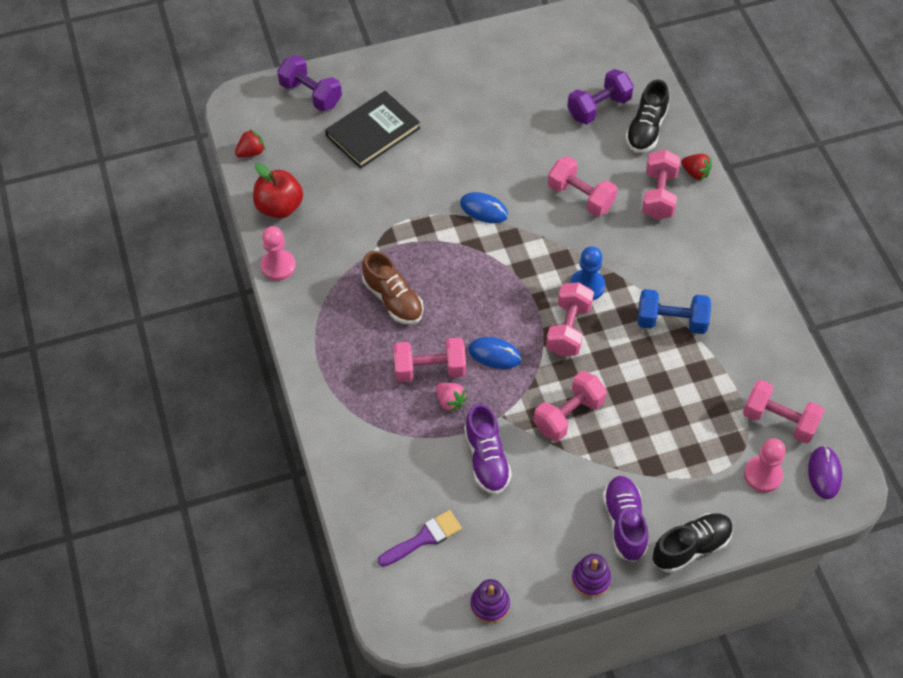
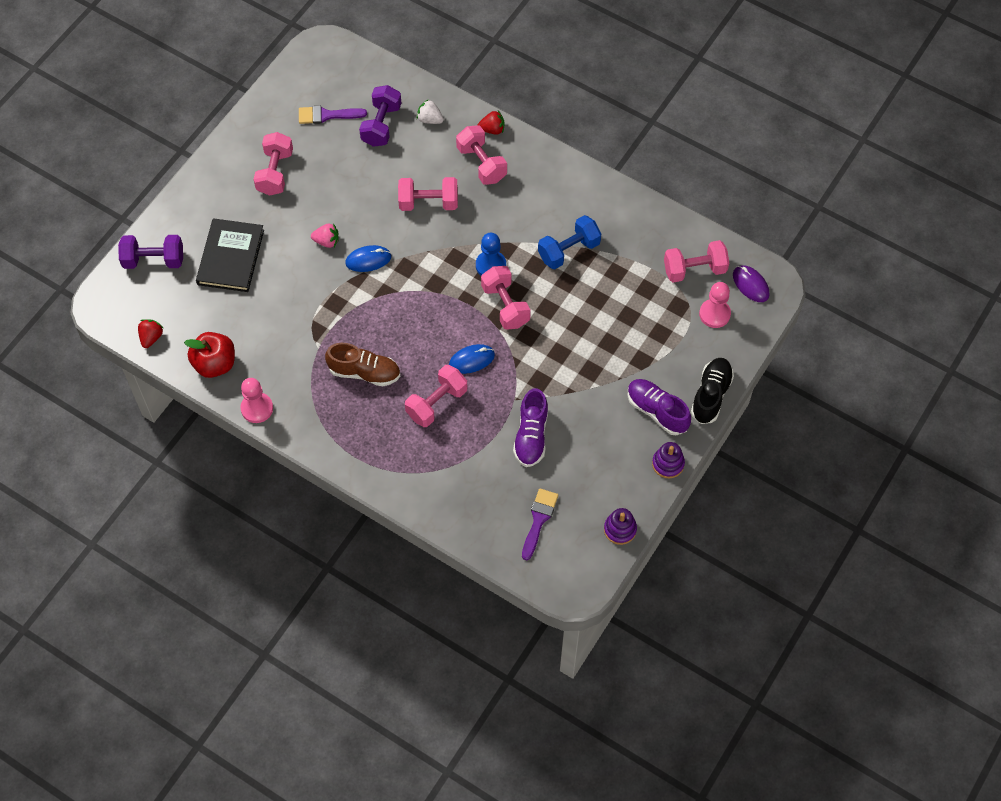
camera: 40 degrees left, 5 degrees up
pink strawberry [436,383,467,412] -> pink strawberry moved to [311,223,339,248]
purple shoe [464,403,512,494] -> purple shoe turned 60 degrees clockwise [513,388,548,467]
pink dumbbell [534,371,607,442] -> pink dumbbell moved to [253,132,293,196]
black shoe [625,80,669,153] -> white strawberry [417,99,444,124]
none -> purple brush [299,106,367,124]

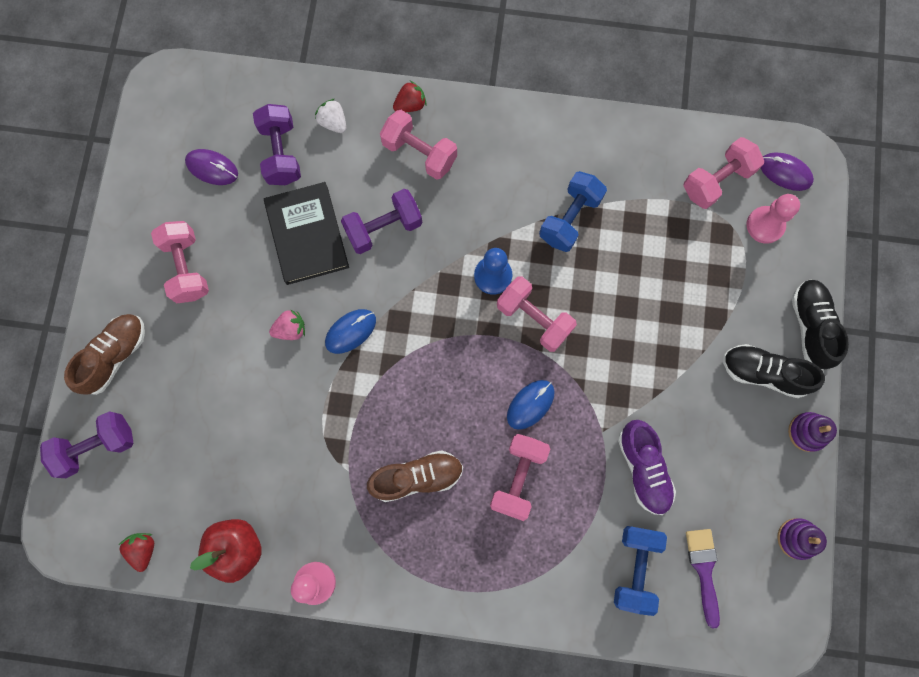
camera: 25 degrees left, 15 degrees up
black book [196,218,264,292] -> black book moved to [264,182,349,285]
purple brush [299,106,367,124] -> purple mouse [185,149,238,185]
pink dumbbell [398,177,458,211] -> purple dumbbell [341,189,422,254]
white strawberry [417,99,444,124] -> white strawberry turned 45 degrees clockwise [315,99,346,133]
purple shoe [628,379,691,435] -> black shoe [723,344,825,398]
none -> brown shoe [64,314,145,395]
none -> blue dumbbell [614,526,667,616]

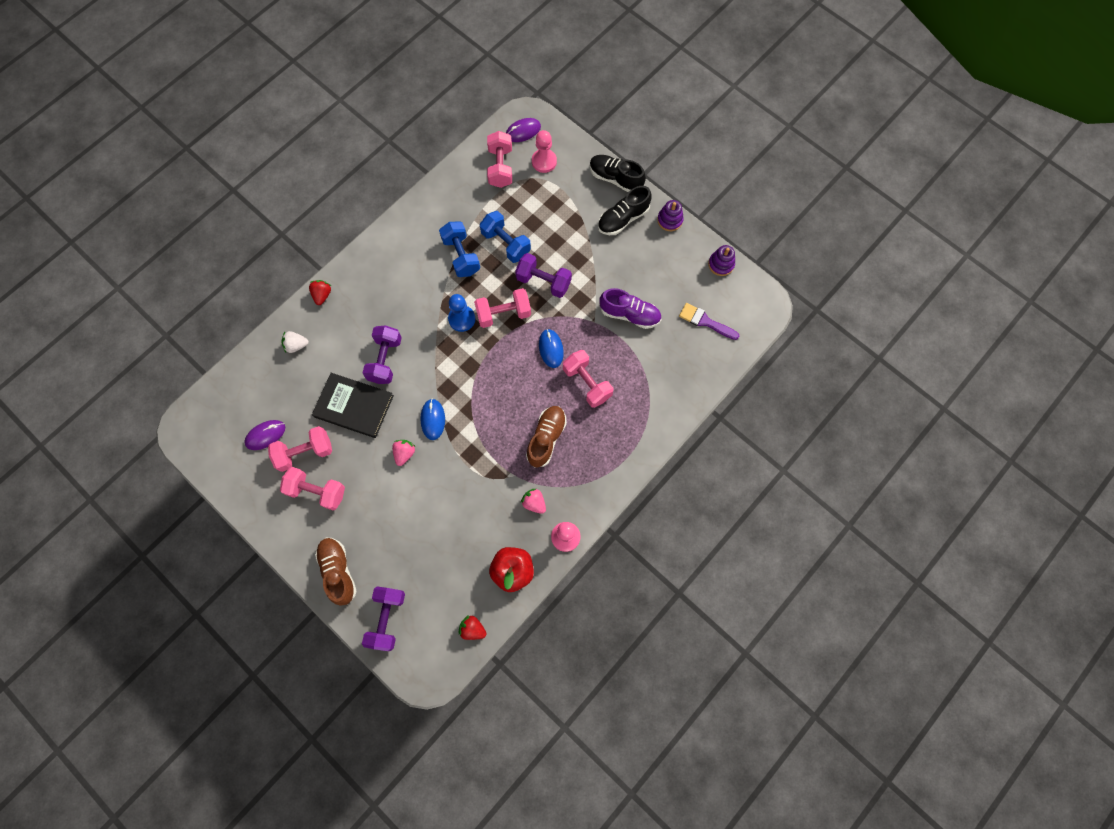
camera: 55 degrees left, 5 degrees down
purple dumbbell [253,104,301,185] -> purple dumbbell moved to [515,253,572,298]
pink dumbbell [380,110,457,180] -> pink dumbbell moved to [268,426,332,472]
blue dumbbell [614,526,667,616] -> blue dumbbell moved to [480,211,531,263]
none -> pink strawberry [521,489,546,514]

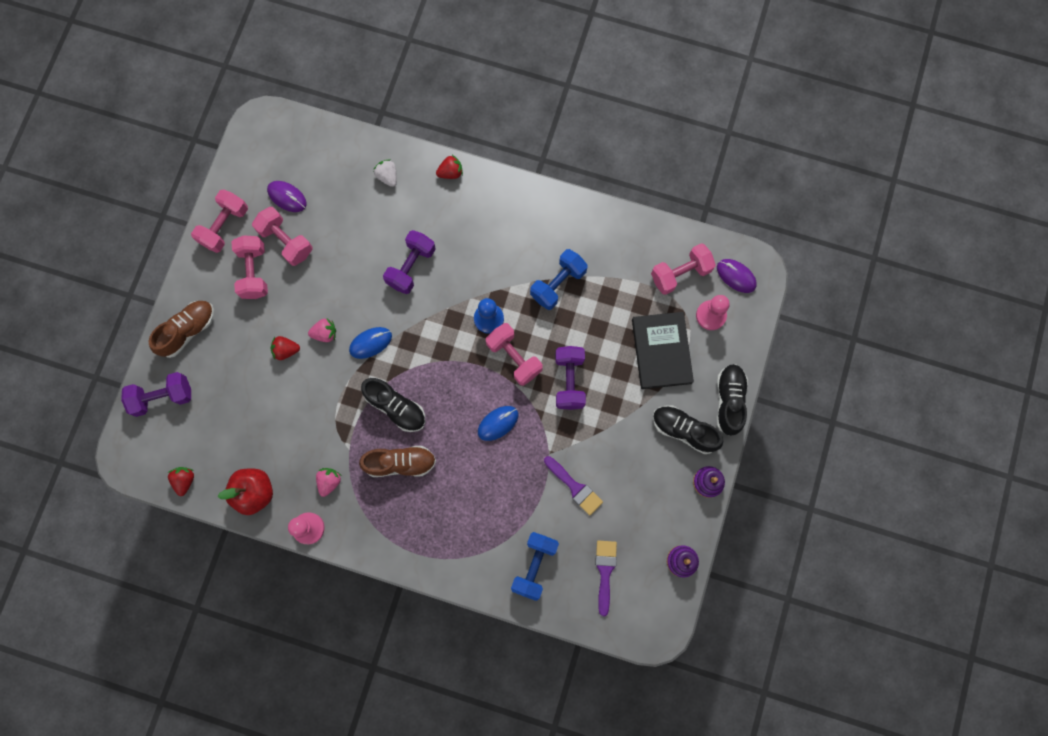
camera: 65 degrees right, 5 degrees up
black book [312,373,394,438] -> black book moved to [632,312,694,389]
purple dumbbell [363,325,402,384] -> purple dumbbell turned 45 degrees counterclockwise [383,230,436,294]
blue dumbbell [480,211,531,263] -> blue dumbbell moved to [511,532,559,601]
pink dumbbell [563,350,613,408] -> pink dumbbell moved to [191,189,248,253]
purple shoe [600,288,661,329] -> purple brush [544,456,603,515]
none -> red strawberry [271,336,300,360]
none -> black shoe [361,378,425,432]

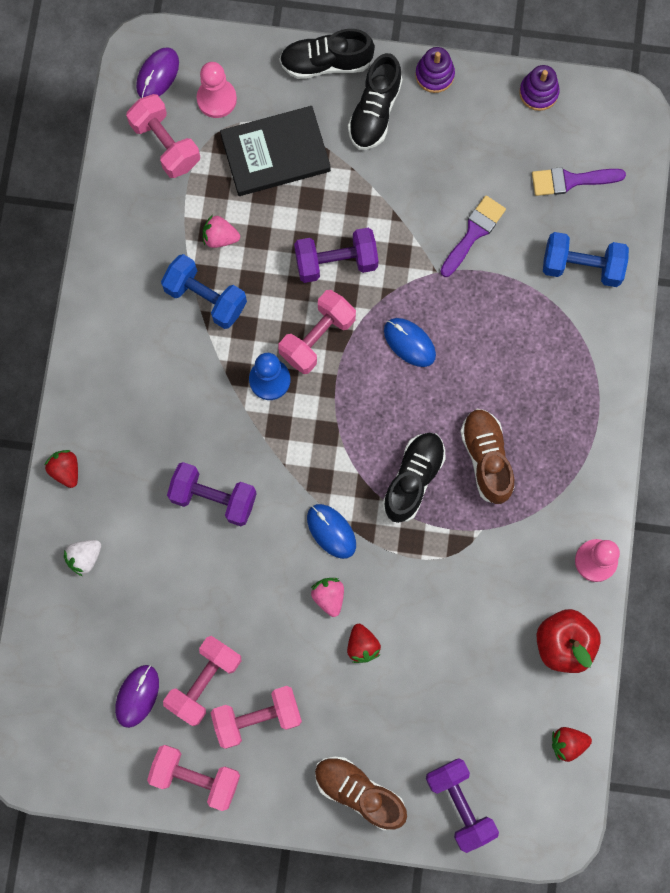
camera: 100 degrees left, 0 degrees up
pink strawberry [316,468,342,497] -> pink strawberry moved to [203,215,240,248]

